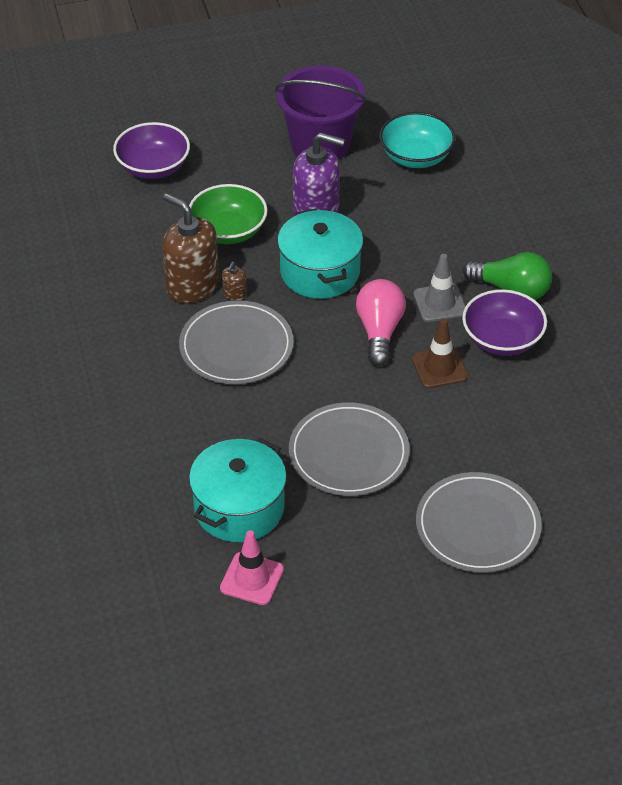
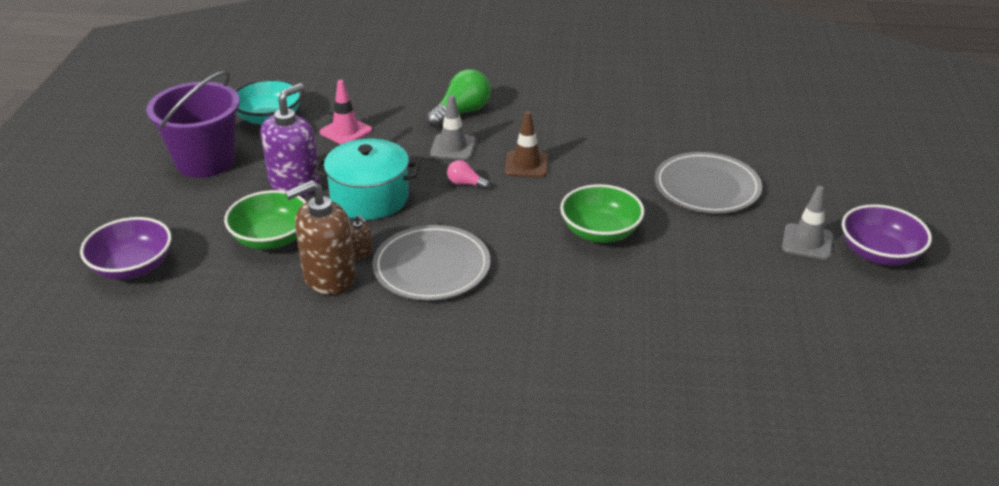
camera: 70 degrees left, 10 degrees down
turquoise pot [189,438,287,542] -> none
pink traffic cone [220,530,284,605] -> pink traffic cone moved to [320,80,372,145]
grey plate [289,403,410,496] -> green bowl [560,184,644,243]
pink light bulb [356,279,406,366] -> pink light bulb [447,160,490,190], size x0.53
purple bowl [462,289,547,356] -> purple bowl moved to [842,204,932,266]
none -> grey traffic cone [782,186,833,260]

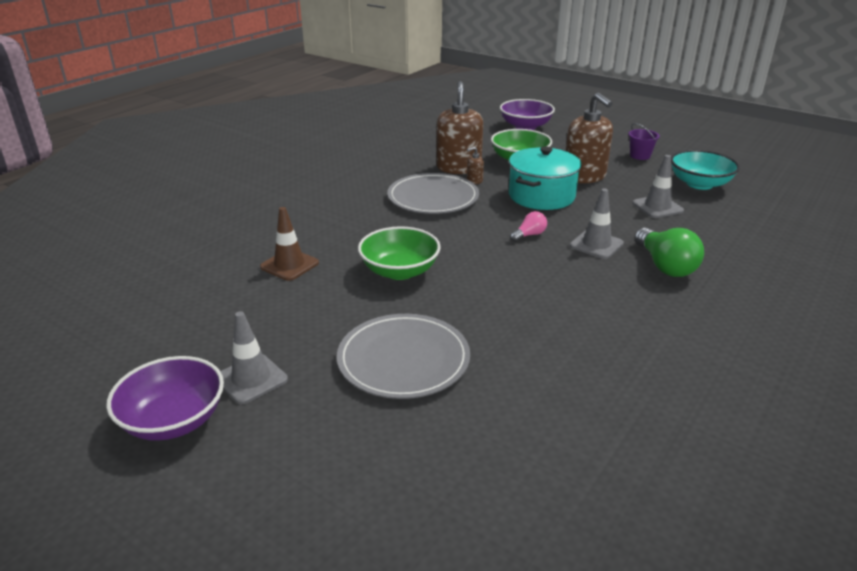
camera: 120 degrees right, 5 degrees down
purple bucket [146,71,240,178] -> purple bucket [628,123,660,160], size x0.43
purple soap dispenser [260,83,321,196] -> brown soap dispenser [566,92,613,183]
pink traffic cone [320,80,372,145] -> grey traffic cone [632,155,684,218]
brown traffic cone [504,111,549,177] -> brown traffic cone moved to [260,207,319,281]

